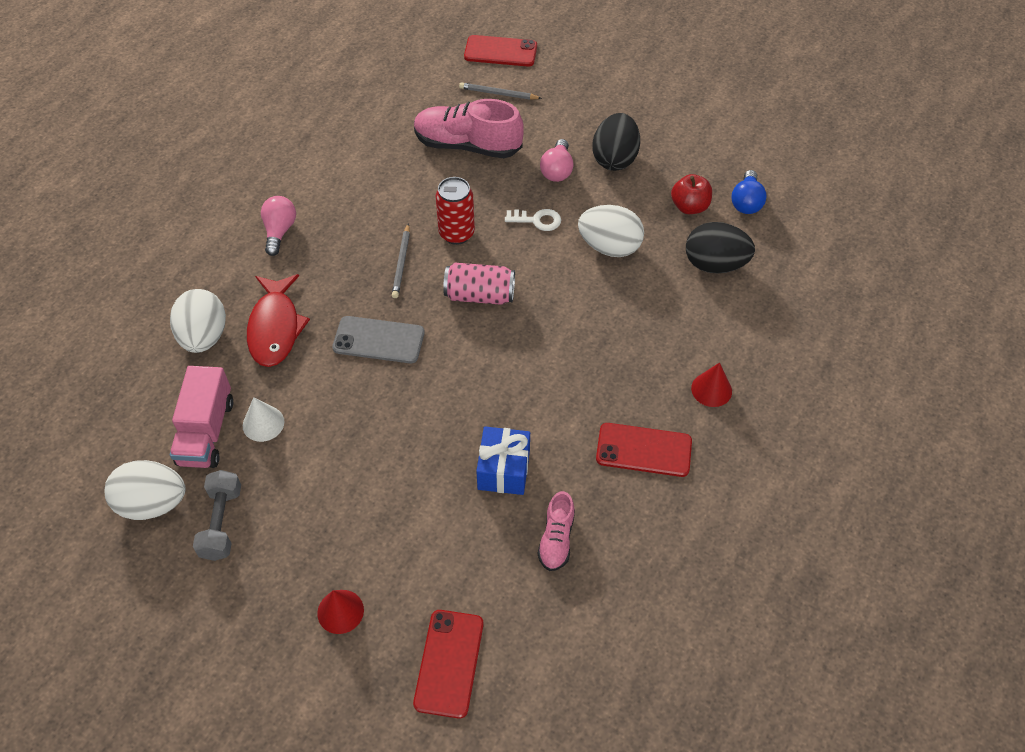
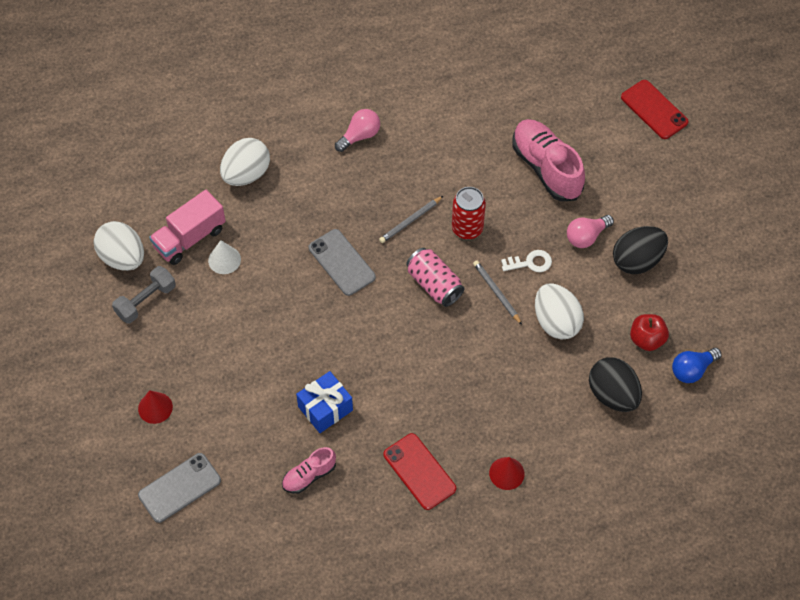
camera: 45 degrees right, 5 degrees up
red fish [247,274,310,367] -> none
red phone [413,610,483,719] -> grey phone [138,453,221,523]
grey pencil [459,82,542,100] -> grey pencil moved to [473,260,522,325]
white key [505,209,561,231] -> white key turned 60 degrees counterclockwise [501,250,552,272]

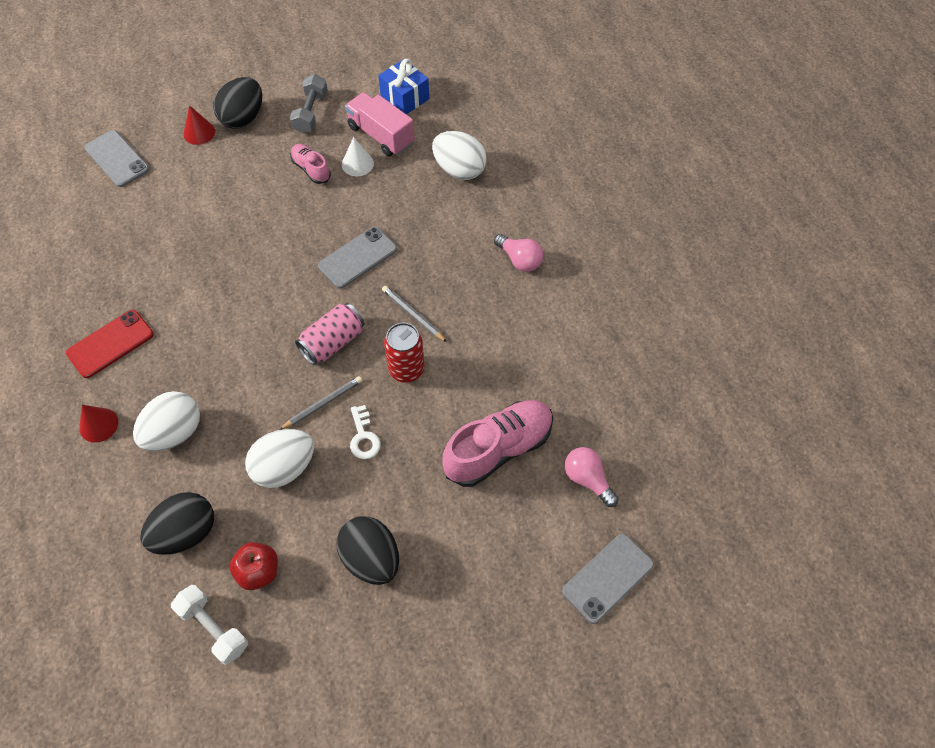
camera: 85 degrees right, 0 degrees up
white egg [94,221,144,271] -> white egg moved to [133,391,200,451]
grey dumbbell [112,266,176,324] -> grey dumbbell turned 60 degrees clockwise [290,74,328,133]
pink shoe [282,447,336,494] -> pink shoe moved to [290,144,331,184]
blue gift [296,371,353,433] -> blue gift moved to [378,59,429,114]
pink light bulb [567,215,614,248] -> pink light bulb moved to [564,447,619,507]
red phone [621,80,689,139] -> grey phone [562,533,654,624]
blue light bulb [672,348,722,383] -> white dumbbell [171,585,248,665]
none -> black egg [213,77,262,129]

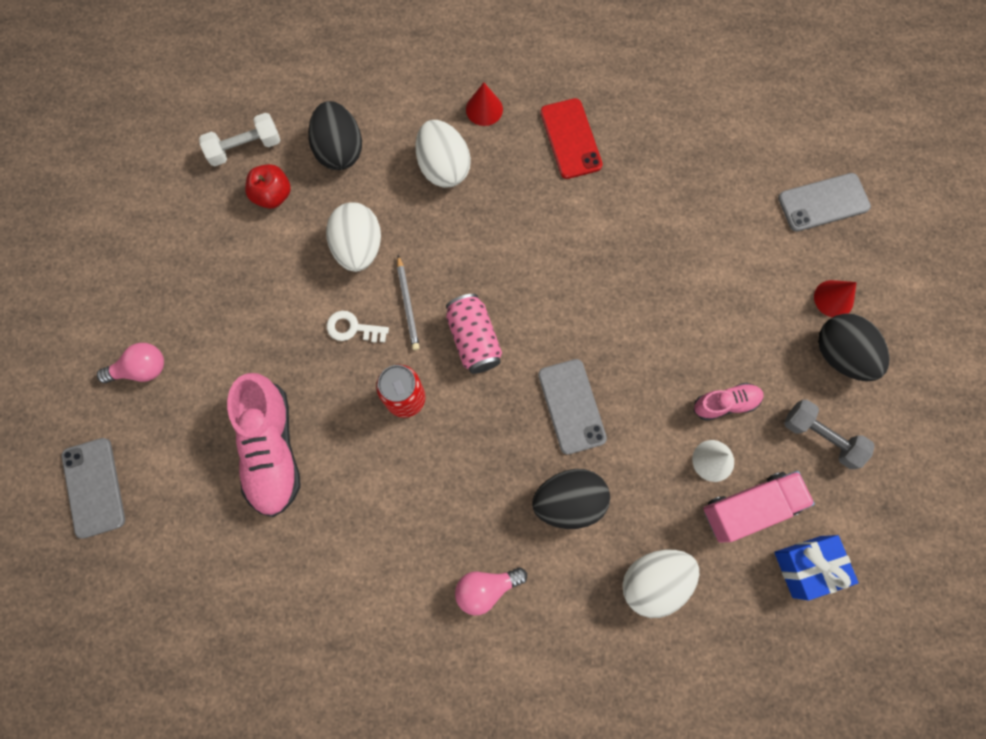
camera: 115 degrees right, 15 degrees up
black egg [336,516,399,585] -> black egg moved to [532,469,610,529]
grey pencil [382,286,447,342] -> none
pink light bulb [564,447,619,507] -> pink light bulb moved to [97,343,164,383]

